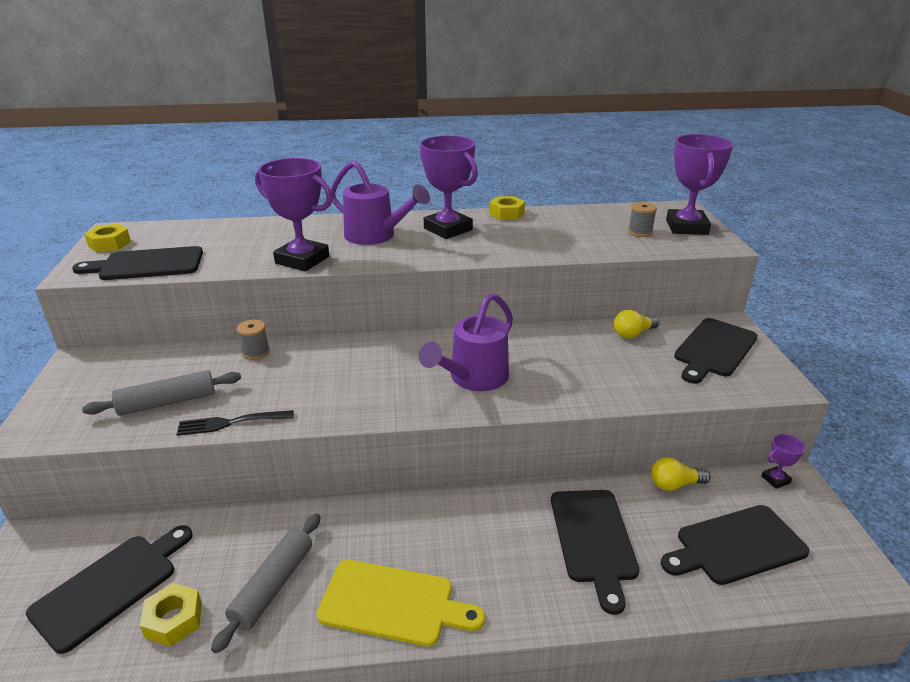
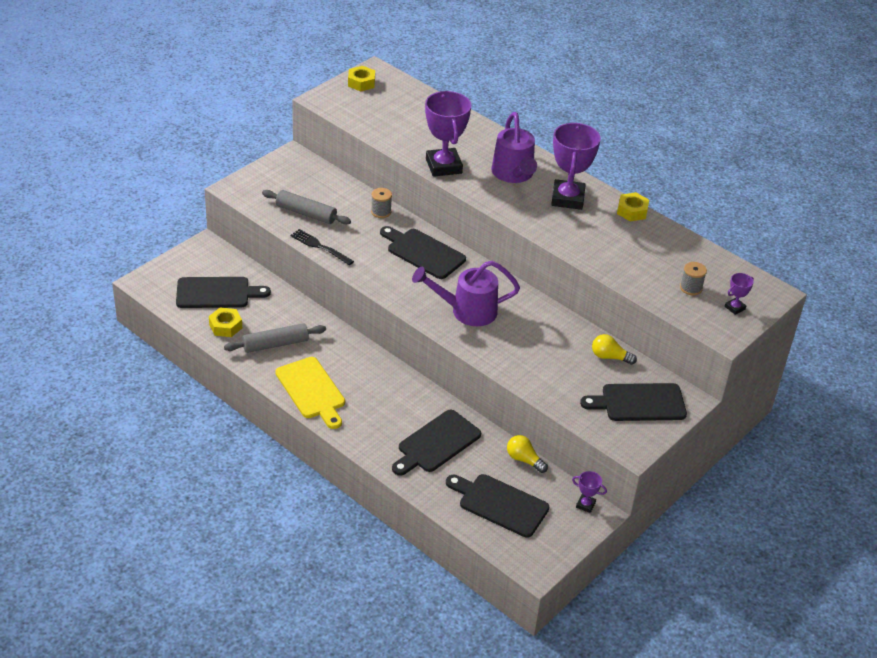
camera: 45 degrees right, 10 degrees up
black cutting board [72,246,203,280] -> black cutting board moved to [380,226,466,279]
purple trophy [666,134,733,235] -> purple trophy [725,273,754,315], size x0.45

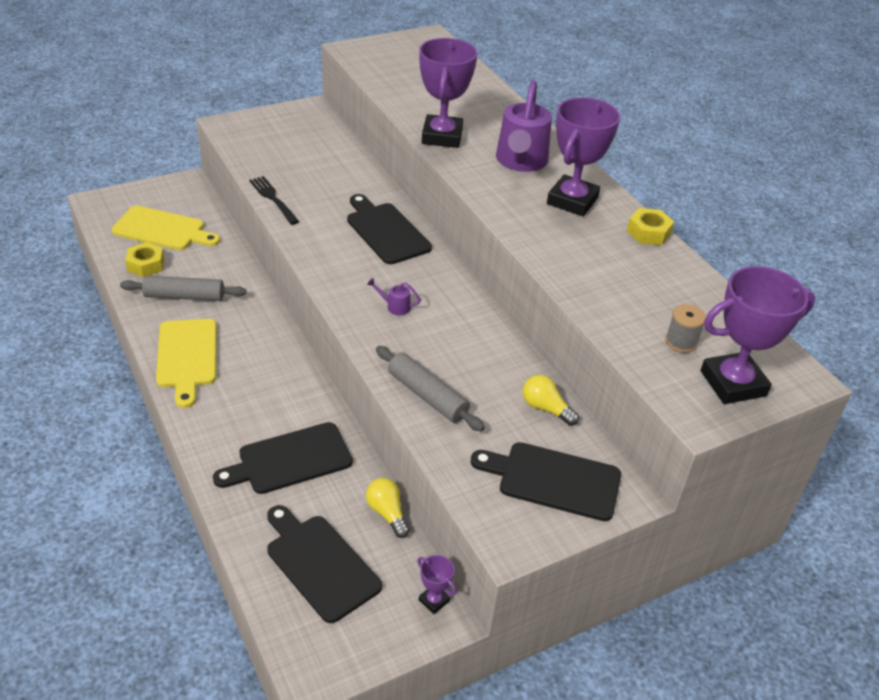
camera: 20 degrees right, 0 degrees up
black cutting board [176,277,271,308] -> yellow cutting board [111,206,220,250]
grey rolling pin [262,190,351,225] -> grey rolling pin moved to [376,346,485,431]
yellow nut [348,66,375,91] -> none
grey spool [371,188,392,218] -> none
purple watering can [412,261,520,326] -> purple watering can [367,278,421,315], size x0.40
purple trophy [725,273,754,315] -> purple trophy [701,266,815,404], size x2.23

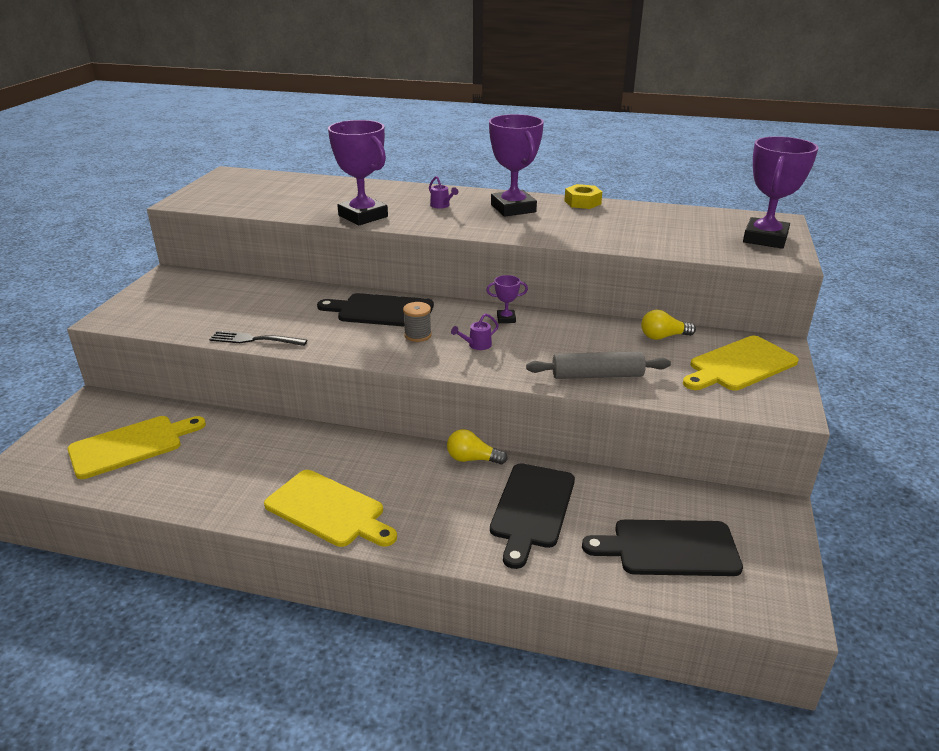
camera: 45 degrees left, 10 degrees down
grey rolling pin [120,275,246,301] -> none
yellow nut [125,242,164,277] -> none
yellow light bulb [366,478,410,538] -> yellow light bulb moved to [447,429,508,465]
purple trophy [417,555,457,614] -> purple trophy moved to [486,275,528,323]
black cutting board [471,442,621,521] -> yellow cutting board [683,336,799,391]
purple watering can [496,80,552,172] -> purple watering can [429,176,458,209], size x0.40
grey spool [665,304,706,353] -> grey spool moved to [403,302,432,342]

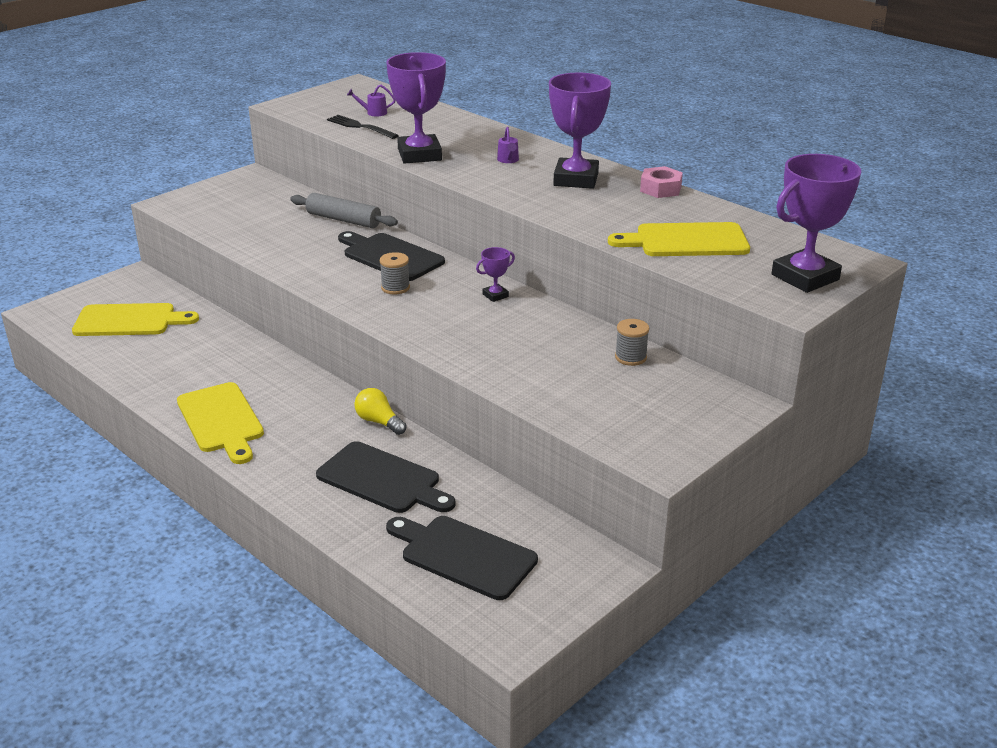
camera: 30 degrees right, 0 degrees up
black fork [209,331,307,346] -> black fork moved to [327,115,399,139]
purple watering can [451,313,499,350] -> purple watering can moved to [347,85,395,117]
purple trophy [486,275,528,323] -> purple trophy turned 60 degrees counterclockwise [476,247,515,302]
black cutting board [490,463,575,569] -> black cutting board turned 105 degrees counterclockwise [316,441,455,513]
grey rolling pin [526,352,671,379] -> grey rolling pin moved to [290,193,398,228]
yellow nut [564,184,602,209] -> pink nut [640,166,683,198]
yellow light bulb [641,309,696,340] -> grey spool [615,319,649,366]
yellow cutting board [683,336,799,391] -> yellow cutting board moved to [608,222,750,256]

